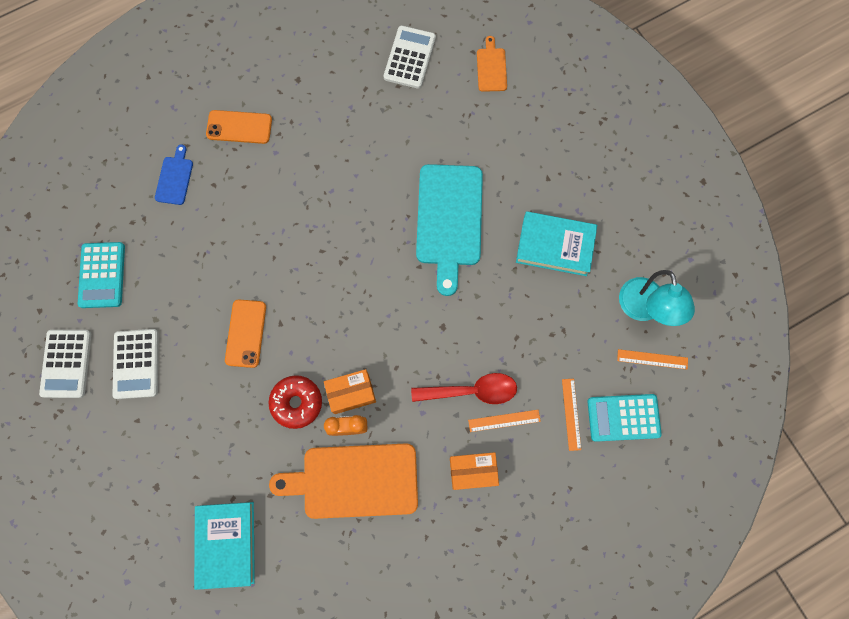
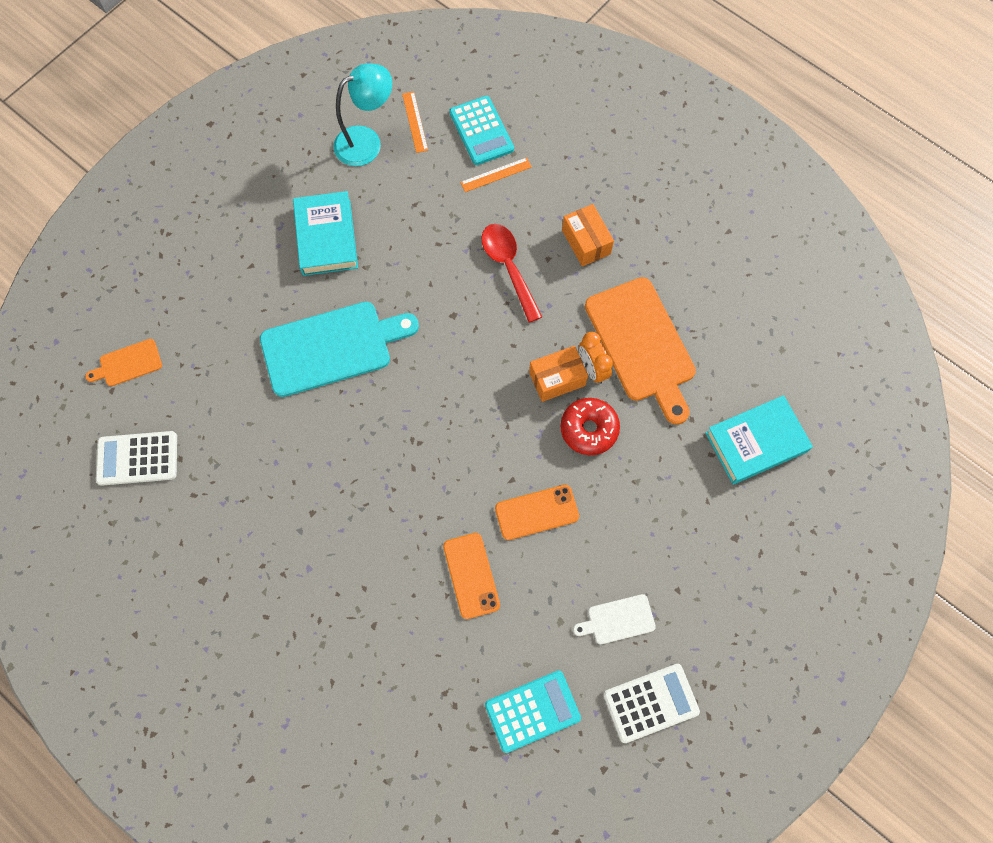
camera: 110 degrees left, 5 degrees down
white calculator [112,329,159,399] -> white cutting board [573,594,656,644]
blue cutting board [155,145,193,205] -> none
orange phone [206,110,272,144] -> orange phone moved to [443,533,500,619]
orange box [324,369,376,414] -> orange box turned 75 degrees counterclockwise [529,346,588,402]
orange ruler [468,410,541,432] -> none

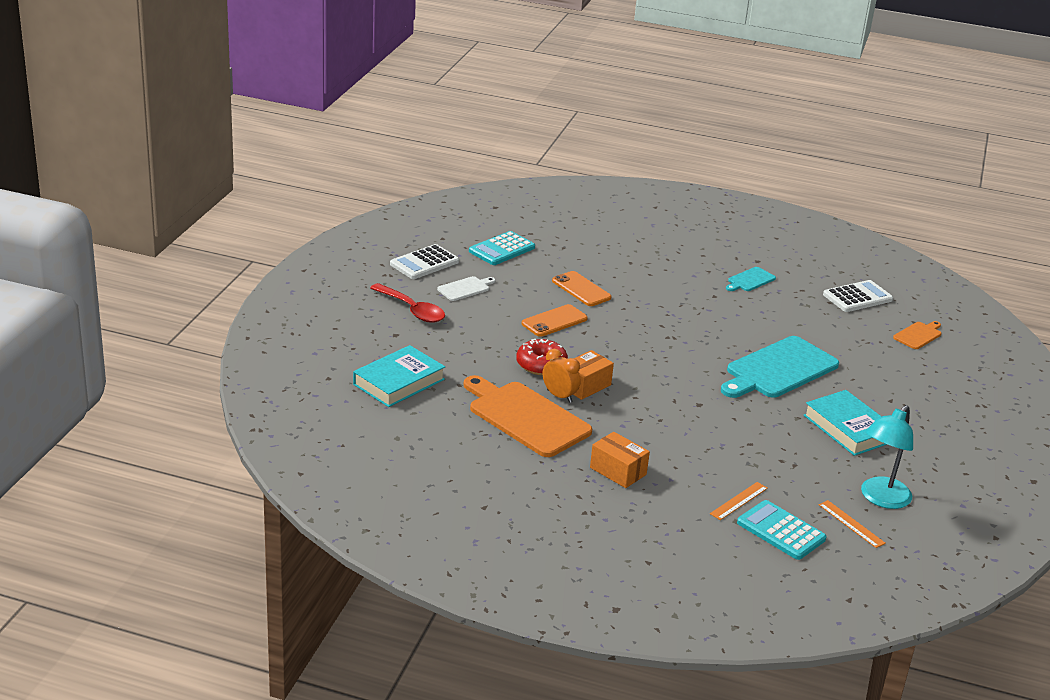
camera: 155 degrees right, 40 degrees down
red spoon [482,224,542,323] -> red spoon moved to [370,283,445,323]
none -> turquoise cutting board [726,267,776,291]

